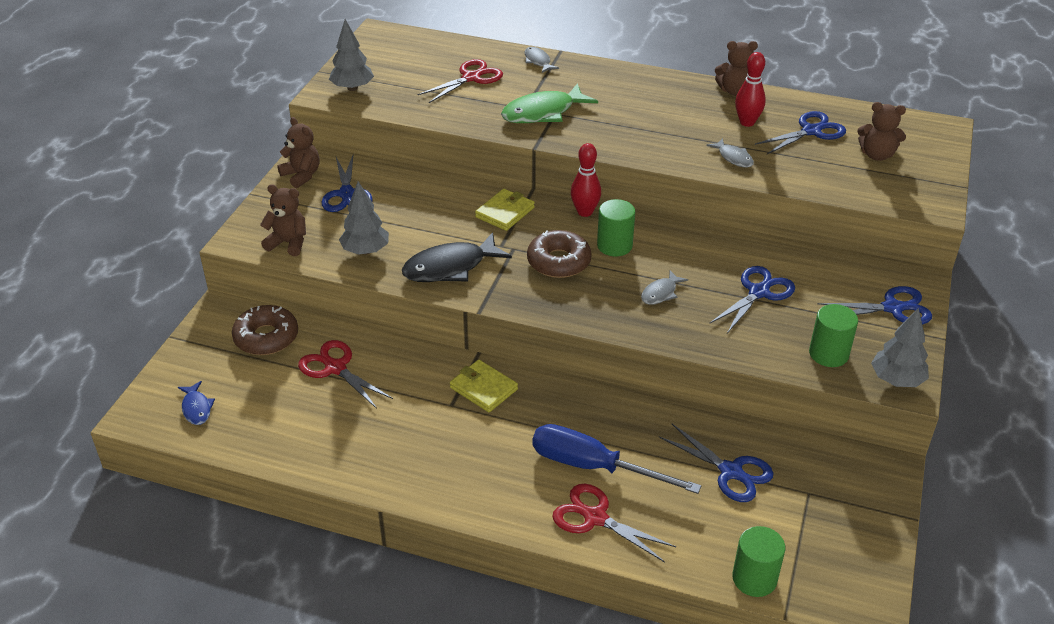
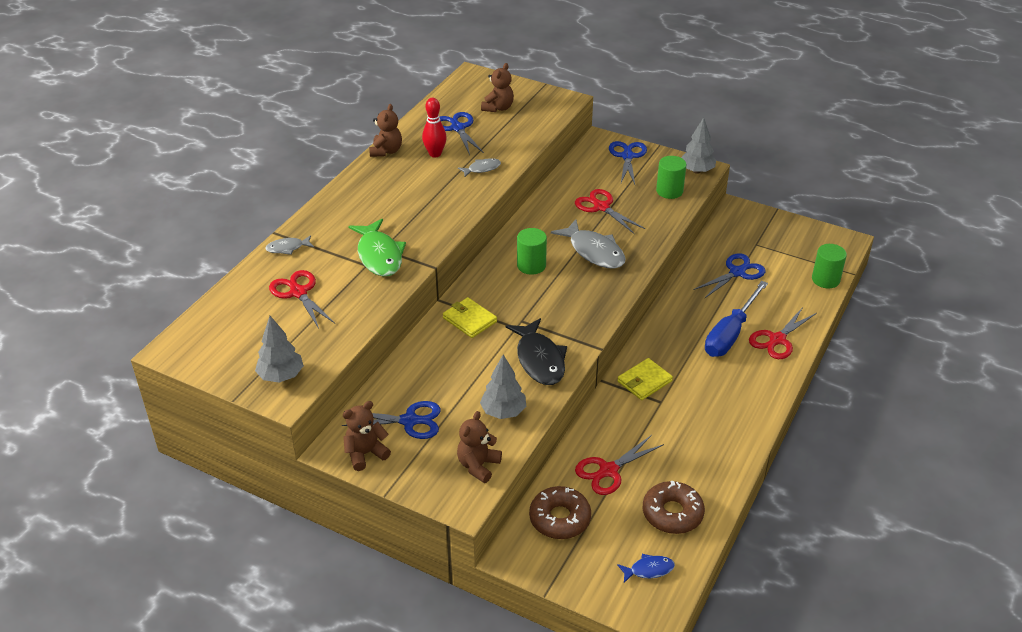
camera: 80 degrees left, 0 degrees up
brown donut [527,230,592,278] -> brown donut moved to [643,481,705,534]
red bowling pin [571,143,601,217] -> none
grey fish [641,271,688,305] -> grey fish [551,219,626,268], size x1.93
blue scissors [709,266,795,333] -> red scissors [575,189,645,234]

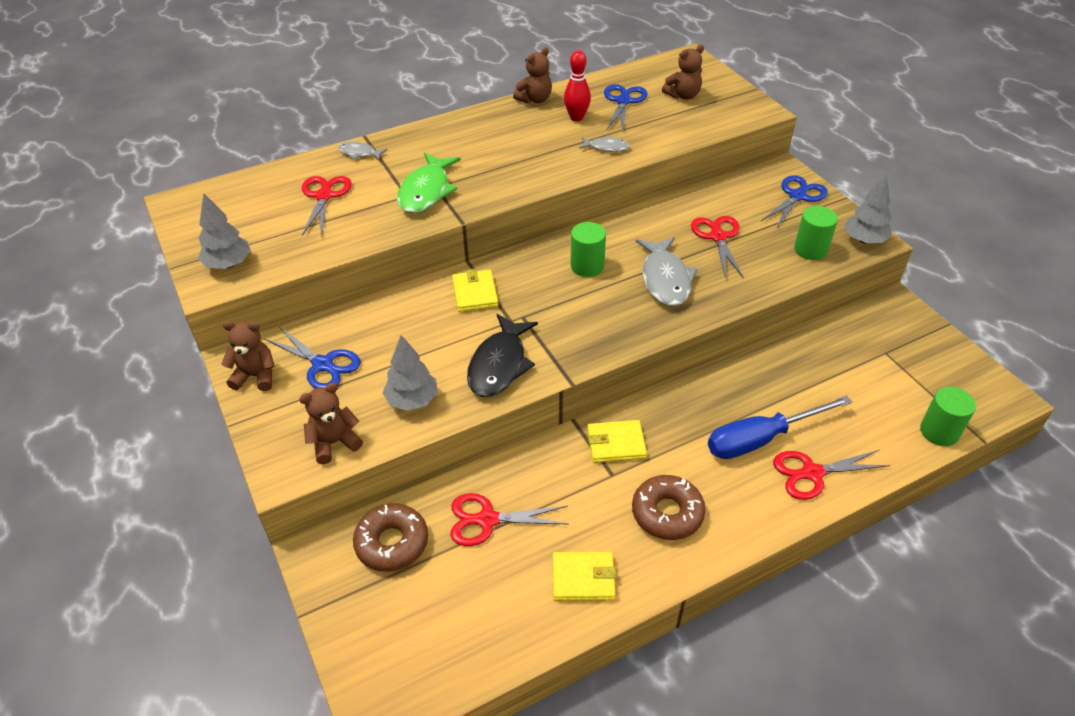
camera: 35 degrees right, 5 degrees up
blue fish [617,554,675,583] -> none
brown donut [643,481,705,534] -> brown donut moved to [632,475,706,540]
blue scissors [694,253,766,298] -> none
none -> yellow wallet [553,552,616,601]

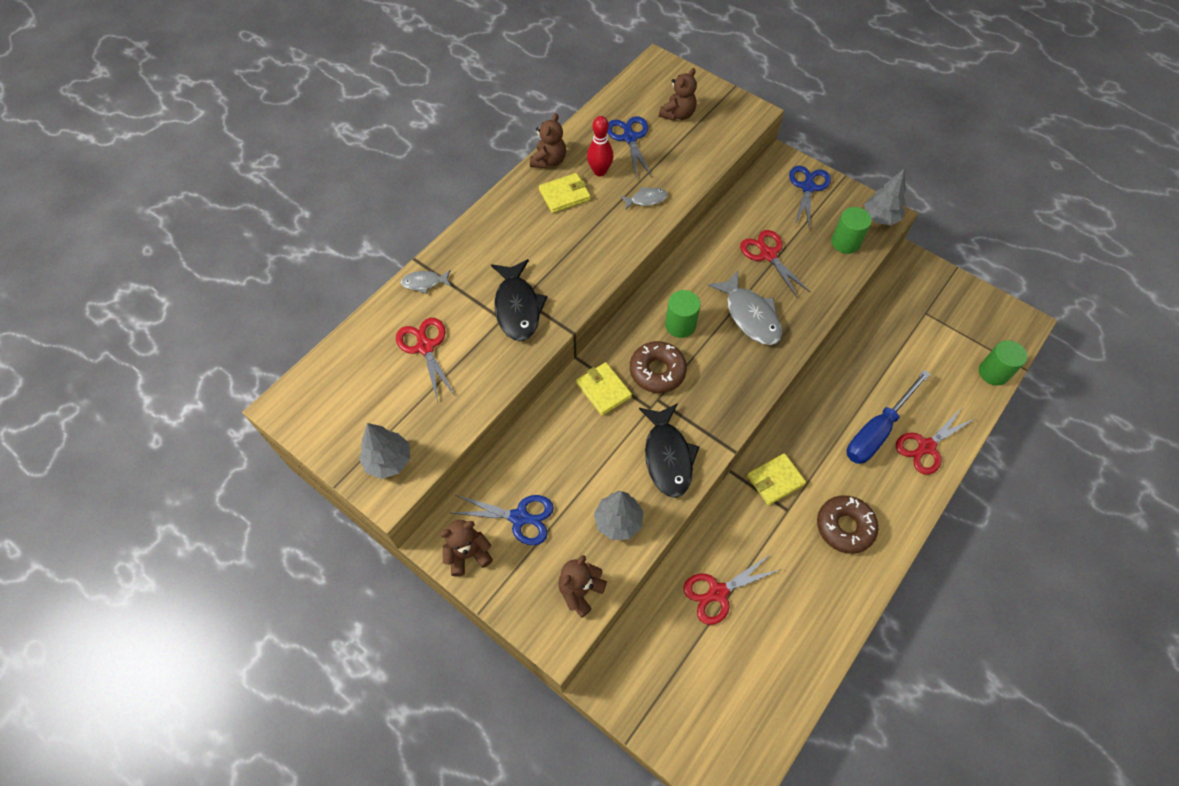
camera: 25 degrees left, 15 degrees up
brown donut [353,504,428,572] -> brown donut moved to [630,341,687,393]
green fish [397,153,461,213] -> black fish [491,259,547,341]
yellow wallet [553,552,616,601] -> yellow wallet moved to [539,173,591,213]

